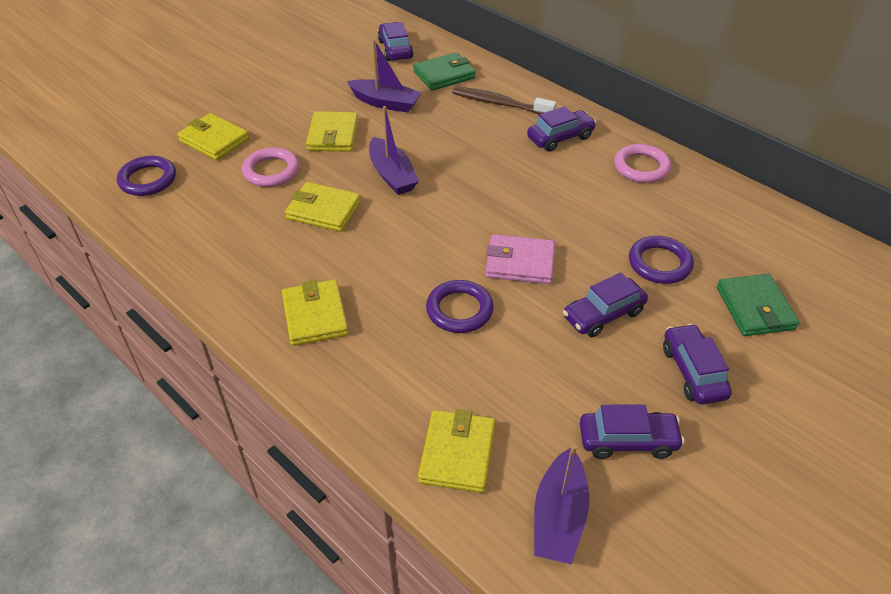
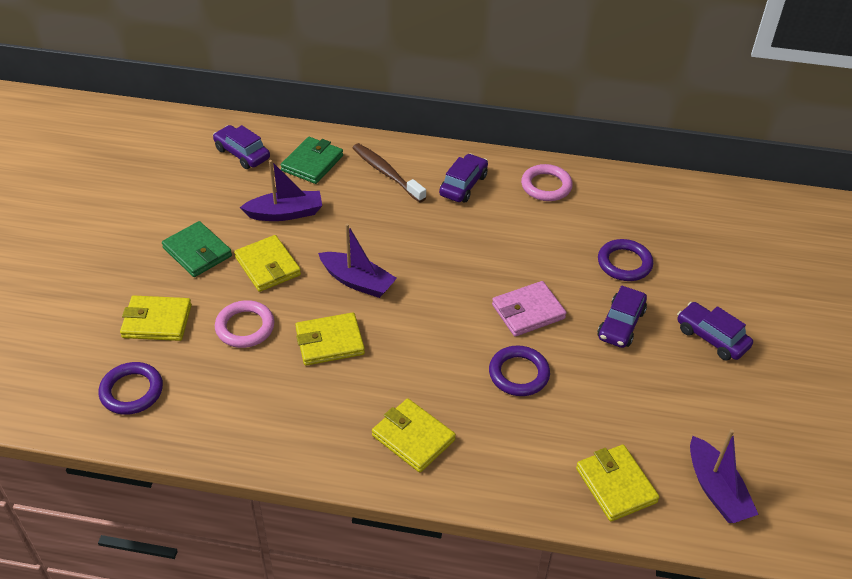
camera: 35 degrees left, 0 degrees up
brown toothbrush [452,87,556,114] -> brown toothbrush turned 60 degrees clockwise [353,143,426,202]
purple car [580,405,684,459] -> none
green wallet [717,274,800,336] -> green wallet moved to [162,221,232,277]

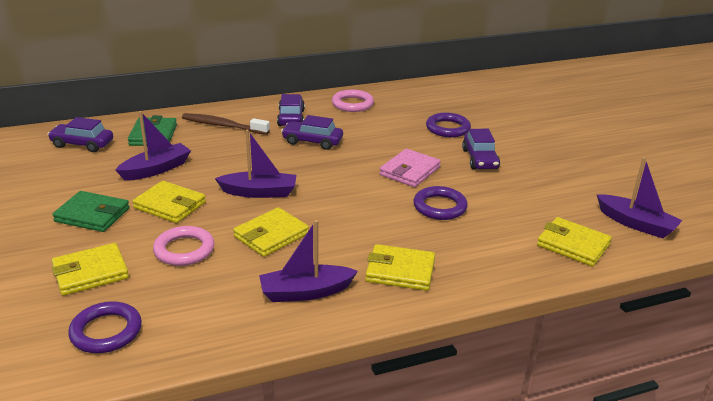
camera: 30 degrees left, 15 degrees down
purple car [677,302,753,361] -> purple car moved to [281,115,343,150]
none -> purple boat [259,220,358,302]

